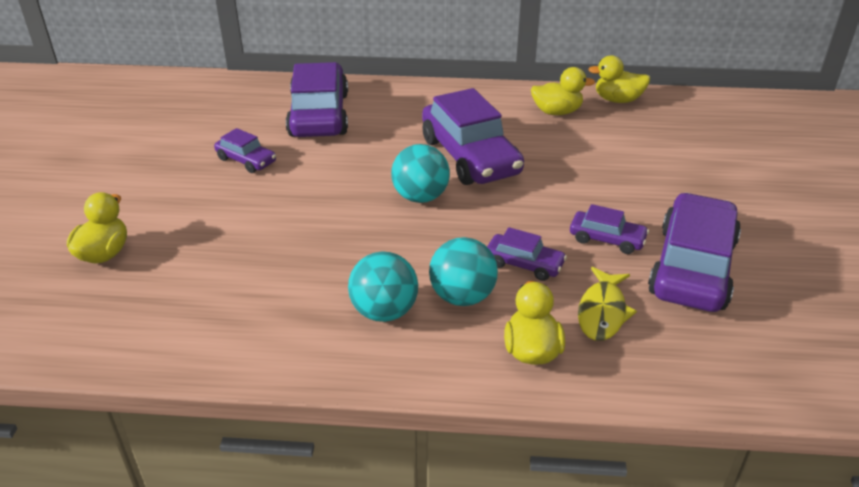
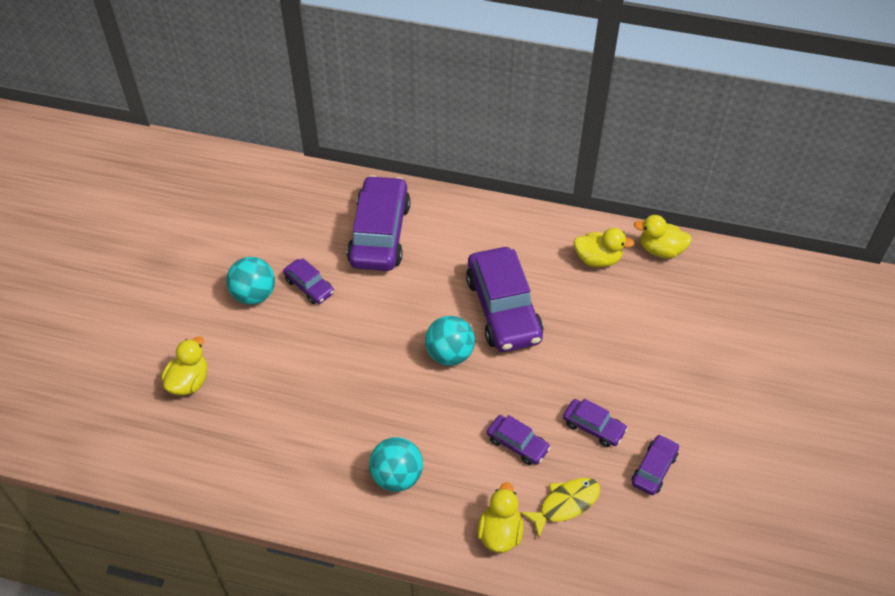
camera: 10 degrees right, 15 degrees up
turquoise ball [429,237,498,306] -> turquoise ball moved to [226,257,275,305]
yellow fish [578,267,637,341] -> yellow fish turned 150 degrees counterclockwise [520,478,600,538]
purple car [648,193,741,312] -> purple car [632,434,679,495], size x0.49

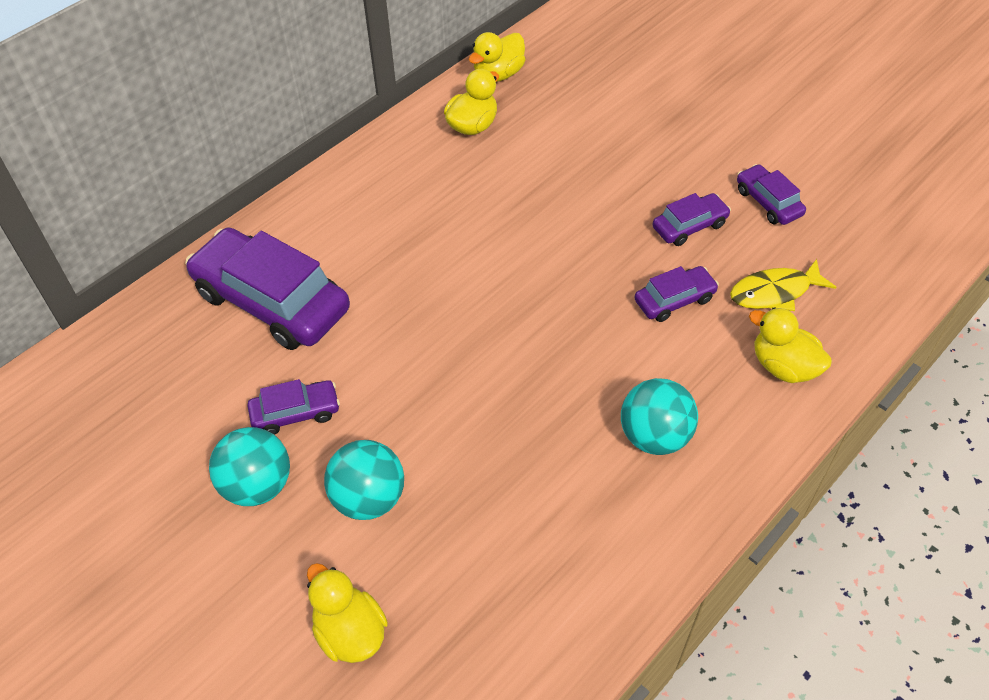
camera: 60 degrees left, 0 degrees up
turquoise ball [425,316,475,366] -> turquoise ball moved to [324,440,404,520]
purple car [466,247,543,352] -> none
yellow fish [520,478,600,538] -> yellow fish turned 105 degrees counterclockwise [730,259,836,311]

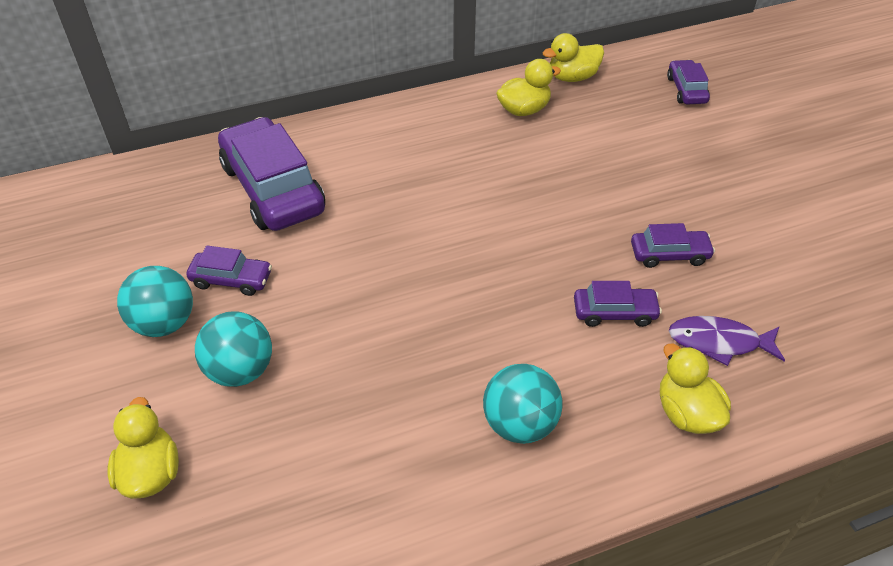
camera: 25 degrees right, 5 degrees down
yellow fish [730,259,836,311] -> purple fish [669,316,785,366]
purple car [737,164,806,225] -> purple car moved to [667,60,710,105]

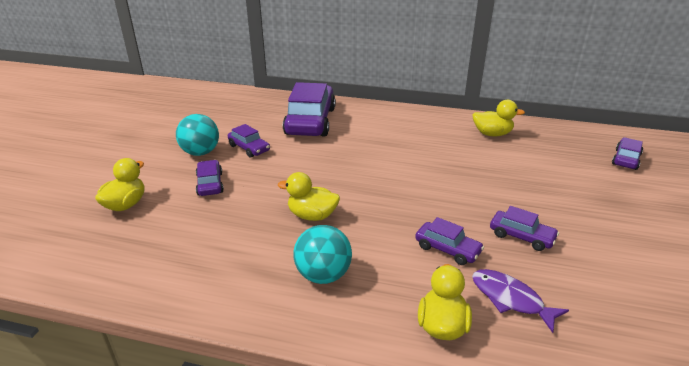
camera: 35 degrees right, 15 degrees down
turquoise ball [195,311,272,387] -> purple car [196,160,224,196]
yellow duck [542,33,604,82] -> yellow duck moved to [278,172,340,221]

